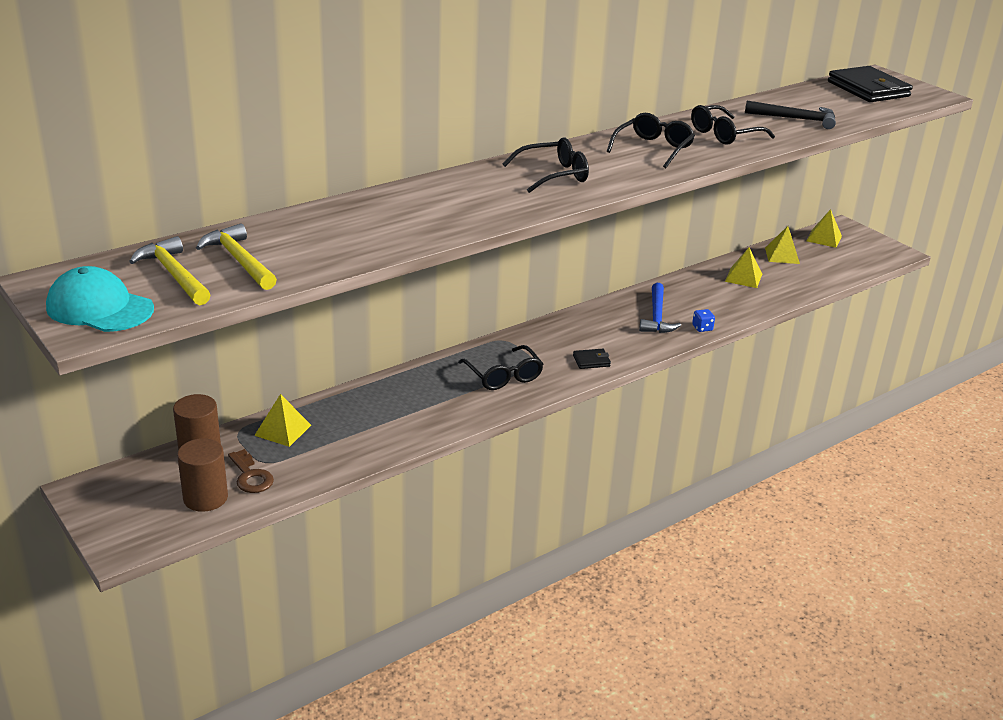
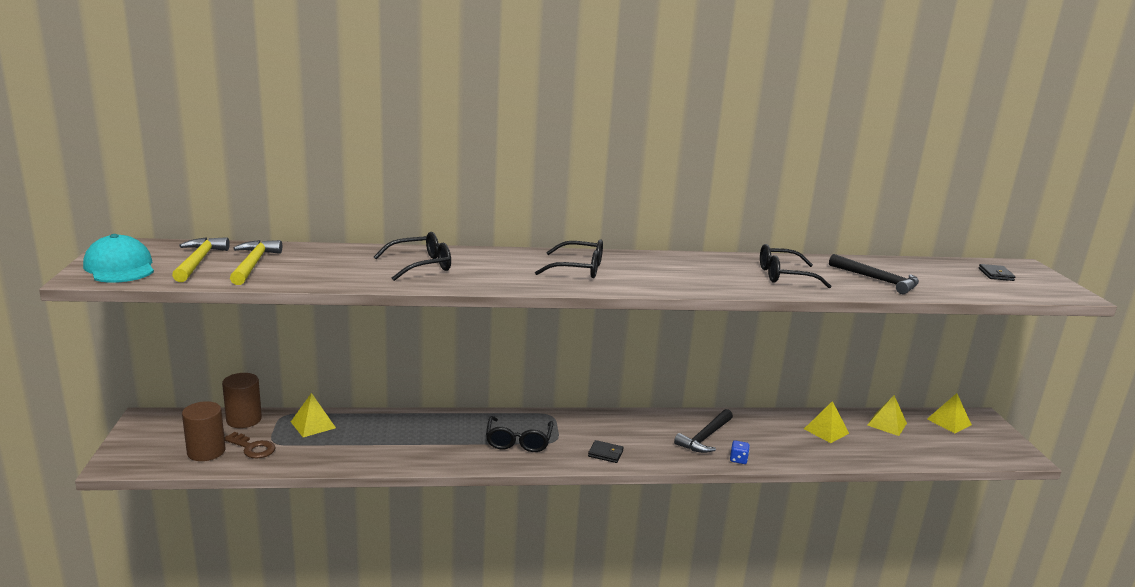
camera: 30 degrees right, 10 degrees down
brown key [228,449,274,493] -> brown key turned 60 degrees counterclockwise [224,432,276,459]
black glasses [607,113,695,168] -> black glasses moved to [374,232,451,281]
blue hammer [639,283,681,333] -> black hammer [674,409,733,453]
black wallet [828,66,913,102] -> black wallet [979,264,1015,281], size x0.44

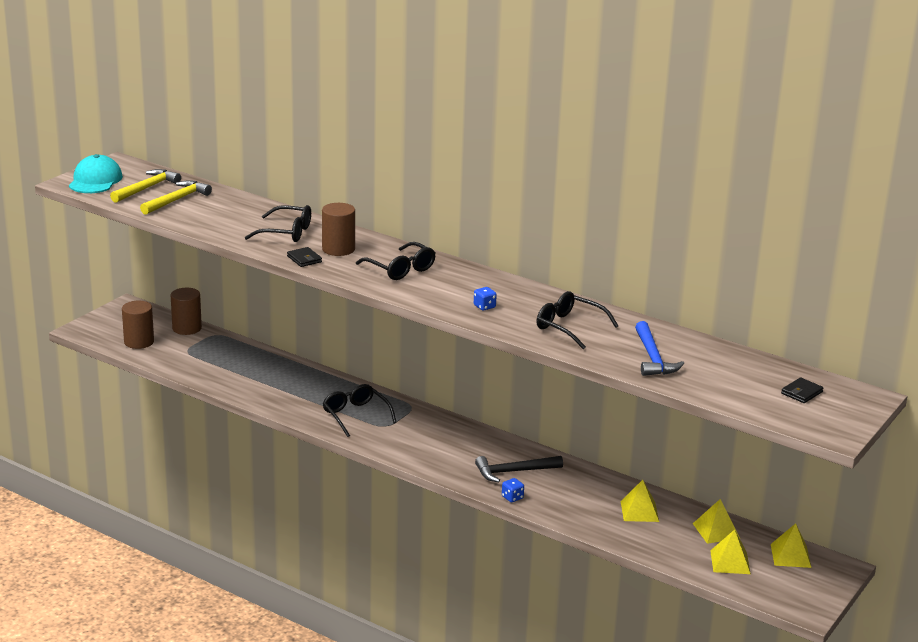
camera: 40 degrees right, 5 degrees up
brown key [224,432,276,459] -> none
yellow pyramid [291,393,336,437] -> yellow pyramid moved to [710,530,751,574]
black glasses [486,416,553,452] -> black glasses turned 105 degrees clockwise [322,384,397,437]
black wallet [588,440,624,463] -> black wallet moved to [287,247,322,267]
black hammer [829,254,919,294] -> blue hammer [635,321,684,376]
none -> brown cylinder [322,203,355,256]
none -> blue dice [474,287,497,311]

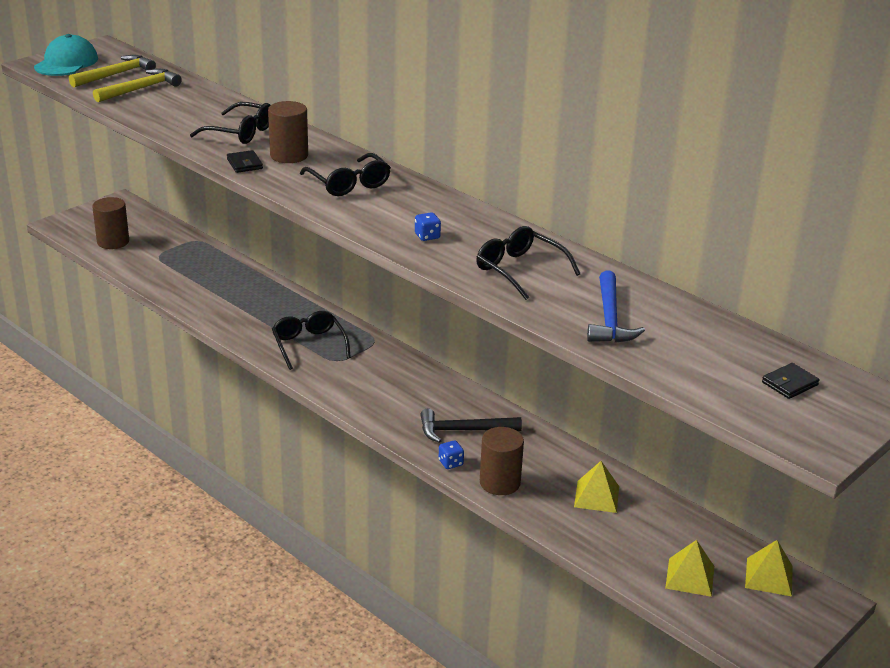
camera: 10 degrees right, 5 degrees up
brown cylinder [171,288,202,335] -> brown cylinder moved to [480,427,524,495]
yellow pyramid [693,499,740,544] -> none

